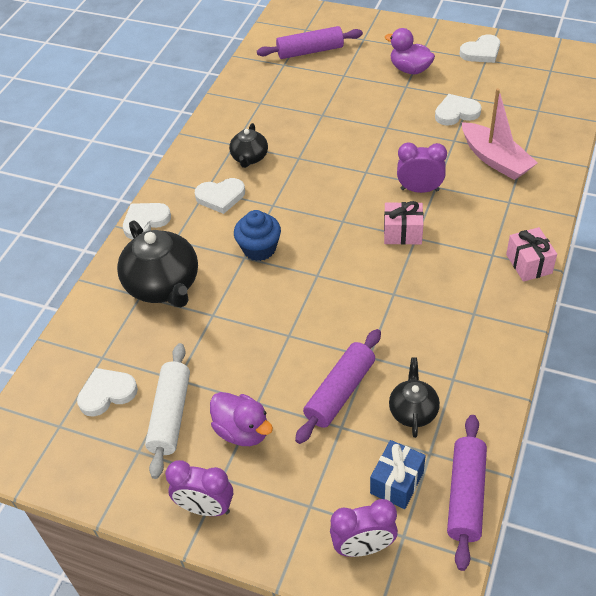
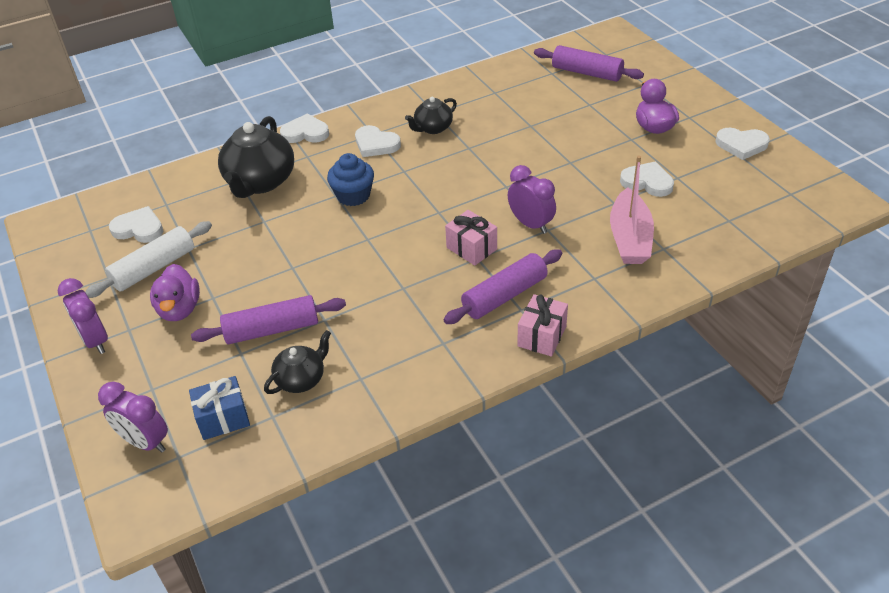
camera: 40 degrees right, 5 degrees down
purple rolling pin [447,415,487,571] -> purple rolling pin moved to [443,249,562,324]

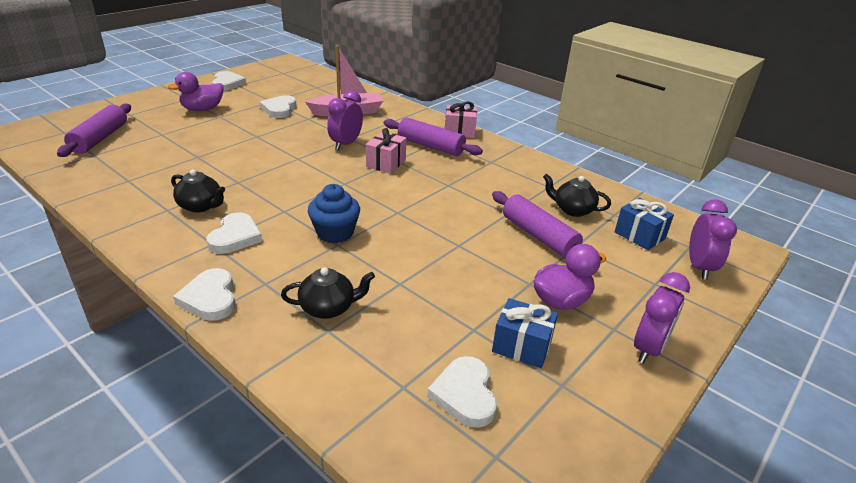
camera: 115 degrees left, 10 degrees down
white rolling pin [85,221,212,298] -> blue gift [492,298,558,368]
black teapot [218,116,294,198] -> black teapot [281,267,375,319], size x0.55

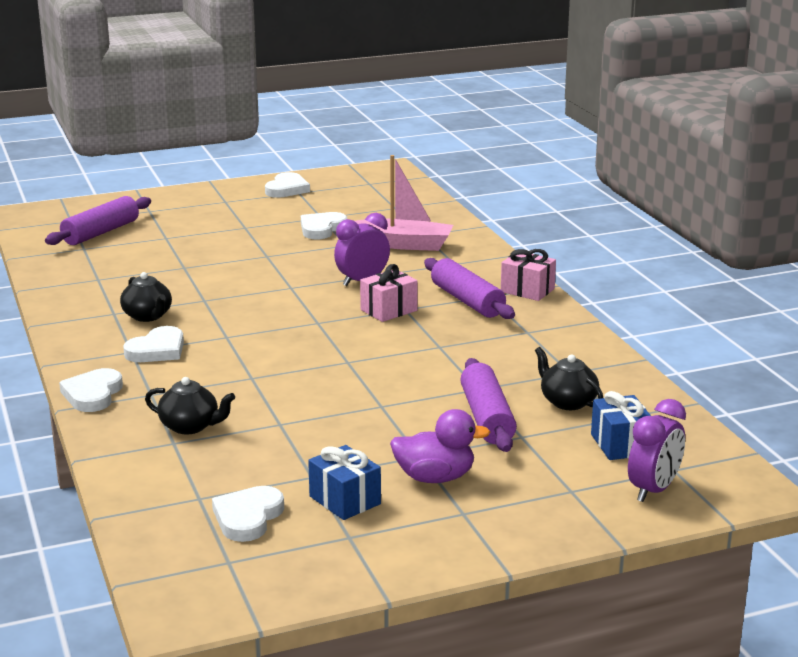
camera: 30 degrees right, 10 degrees down
purple duck [168,72,224,111] -> none
blue cupcake [308,184,360,243] -> none
purple clock [634,272,690,364] -> none

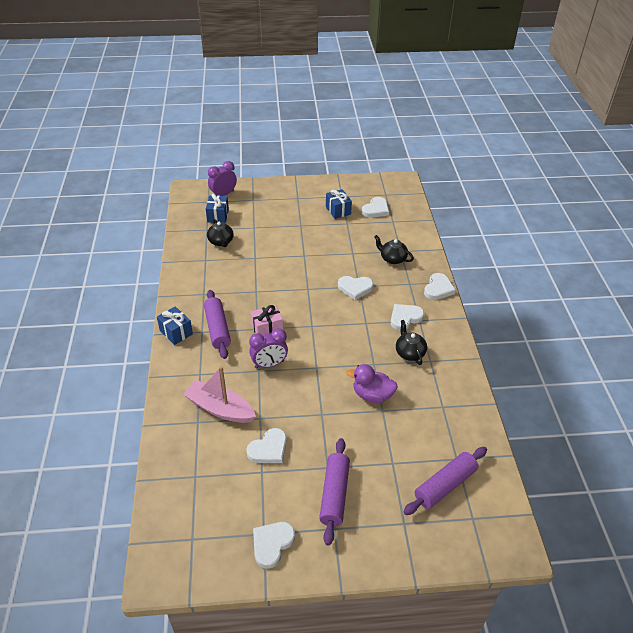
camera: 165 degrees left, 20 degrees up
purple duck [390,409,490,483] -> purple duck moved to [346,364,398,403]
purple rolling pin [460,358,517,452] -> purple rolling pin moved to [319,438,350,546]
pink gift [501,249,556,301] -> blue gift [157,306,193,345]
none -> white heart [338,276,374,300]

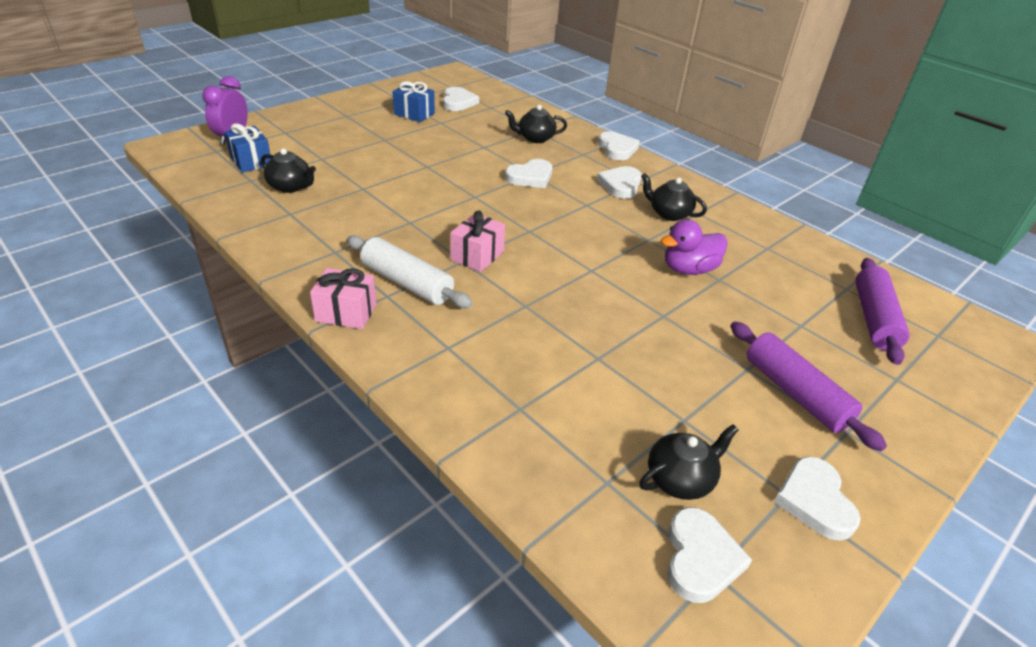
camera: 40 degrees left, 5 degrees down
blue gift [157,306,193,345] -> pink gift [310,268,377,329]
pink boat [183,366,256,423] -> none
purple rolling pin [204,290,231,359] -> white rolling pin [347,235,473,308]
white heart [247,428,287,463] -> white heart moved to [667,507,752,603]
purple clock [249,328,288,369] -> none
none -> black teapot [639,424,739,500]

